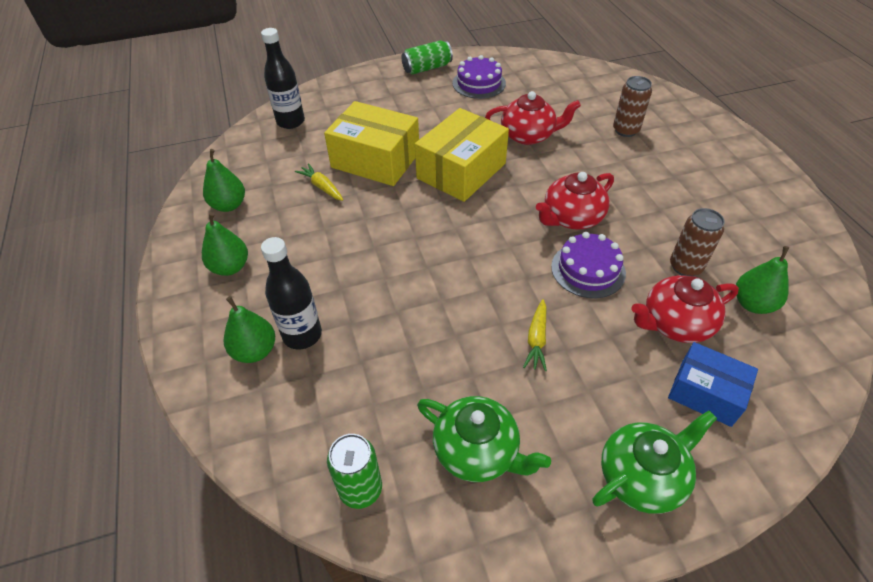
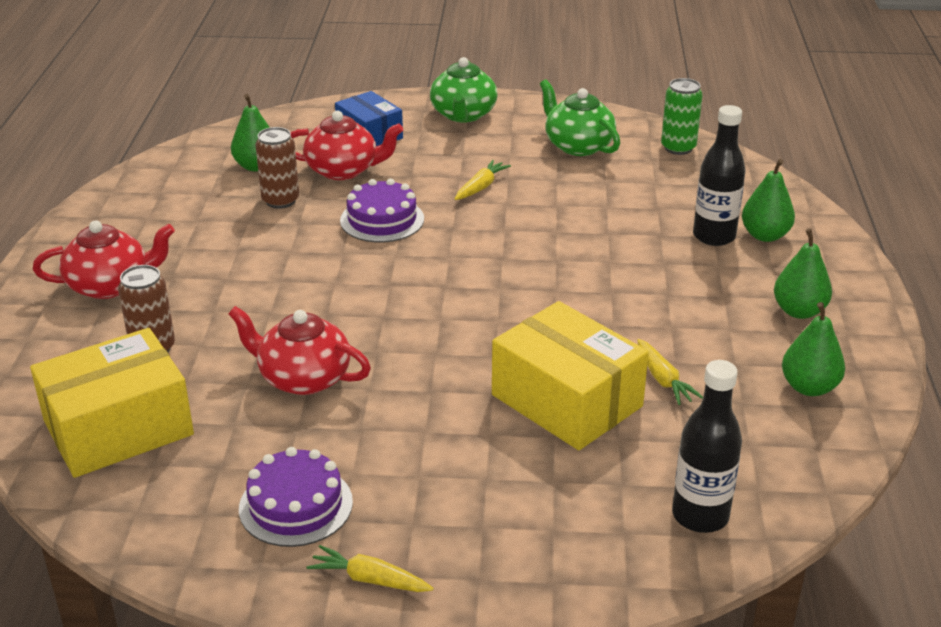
camera: 160 degrees left, 15 degrees down
green can [401,40,453,75] -> yellow carrot [306,545,434,592]
yellow box [415,108,509,202] -> yellow box moved to [30,328,194,478]
red teapot [536,172,614,230] -> red teapot moved to [33,220,175,299]
green teapot [592,410,717,514] -> green teapot turned 75 degrees counterclockwise [430,57,498,123]

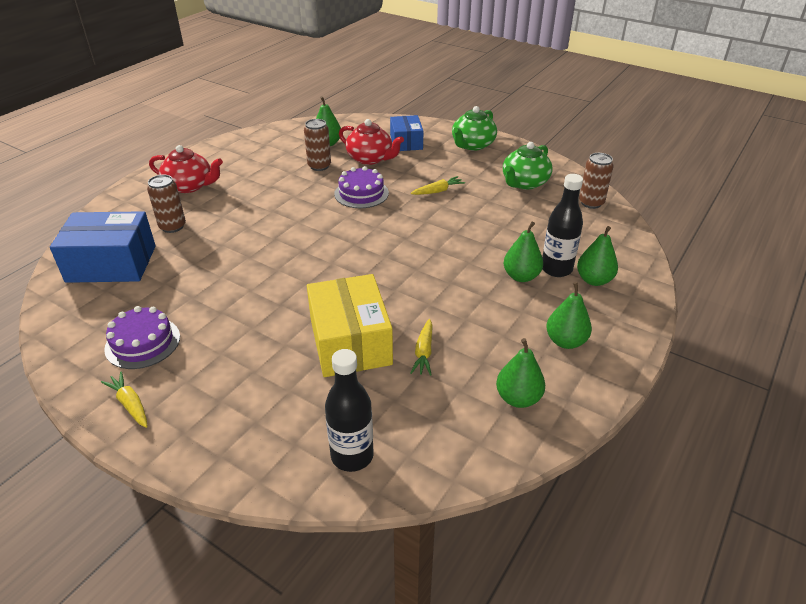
camera: 30 degrees right, 5 degrees up
yellow box [30,328,194,478] -> blue box [50,211,156,283]
red teapot [228,306,371,395] -> none
green teapot [540,79,620,156] -> green teapot turned 135 degrees counterclockwise [503,142,553,190]
green can [661,78,703,155] -> brown can [579,153,614,209]
none -> green pear [504,222,543,282]

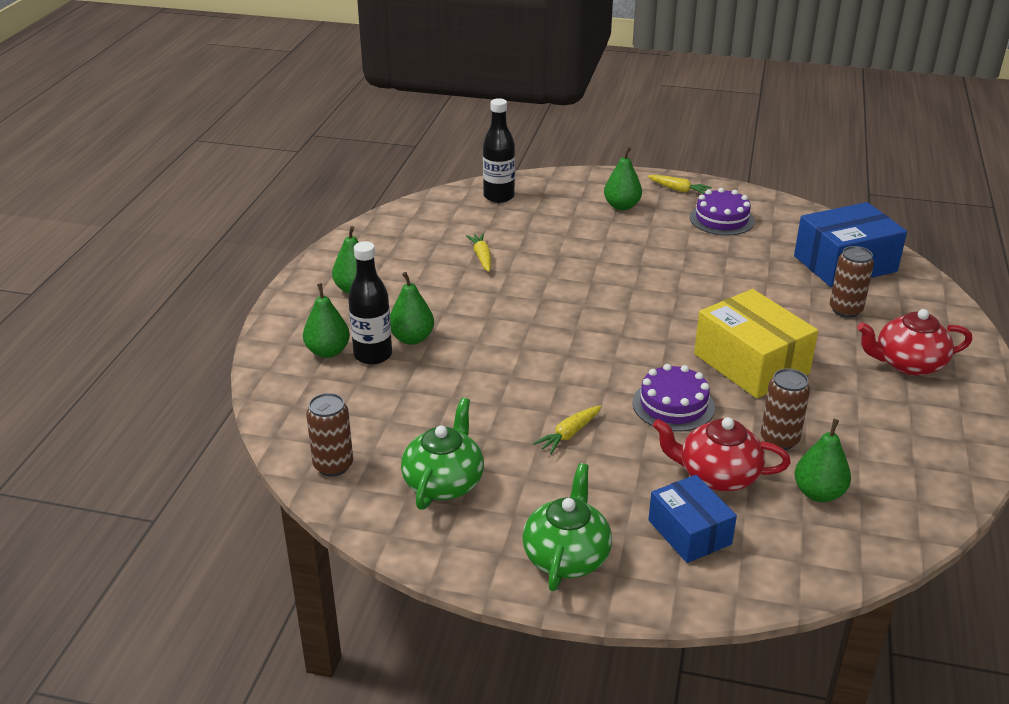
camera: 160 degrees right, 5 degrees down
yellow box [307,274,393,377] -> yellow box moved to [694,289,818,398]
green pear [496,338,545,408] -> green pear moved to [604,147,642,210]

